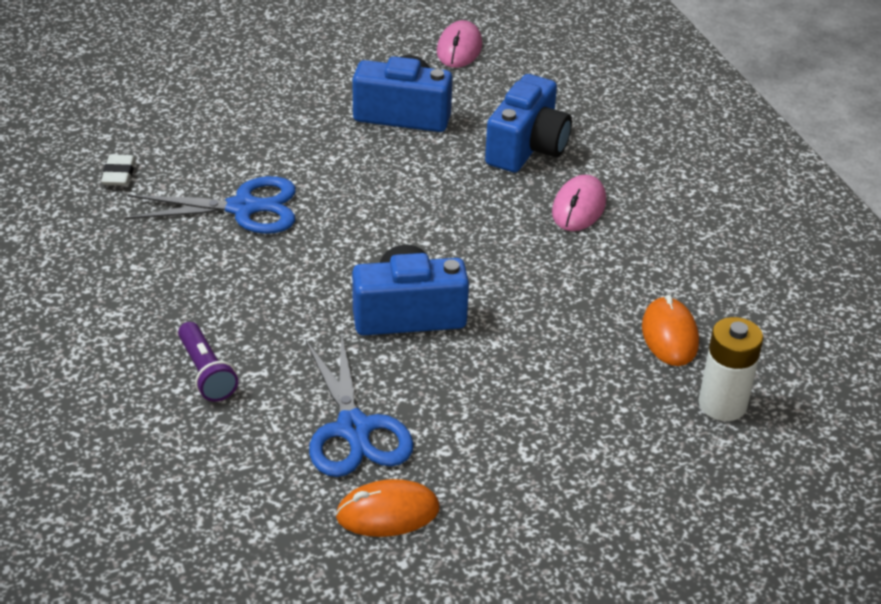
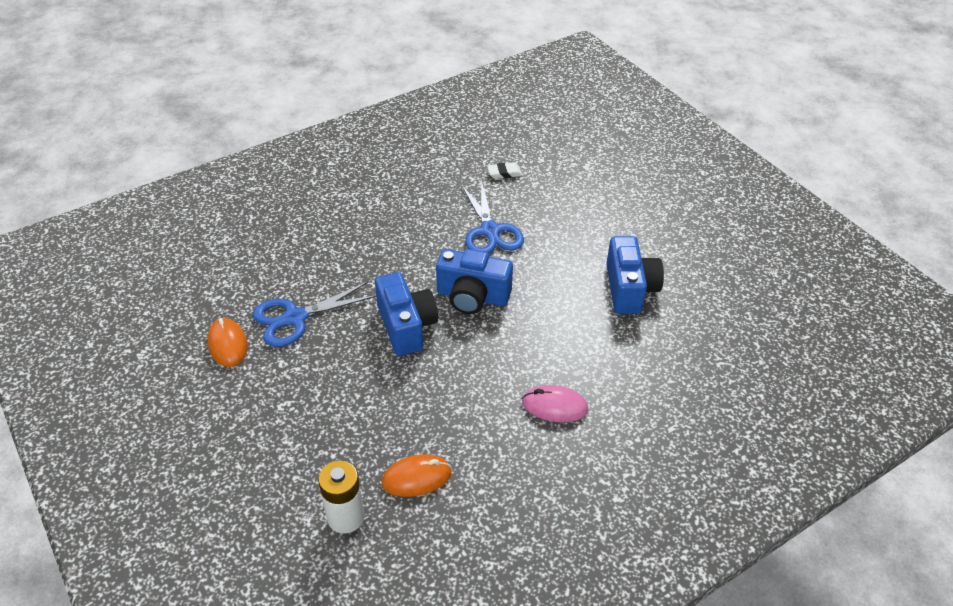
camera: 80 degrees right, 5 degrees up
purple flashlight [178,322,238,402] -> none
pink mouse [437,20,482,68] -> none
blue camera [485,74,572,173] -> blue camera moved to [436,249,513,314]

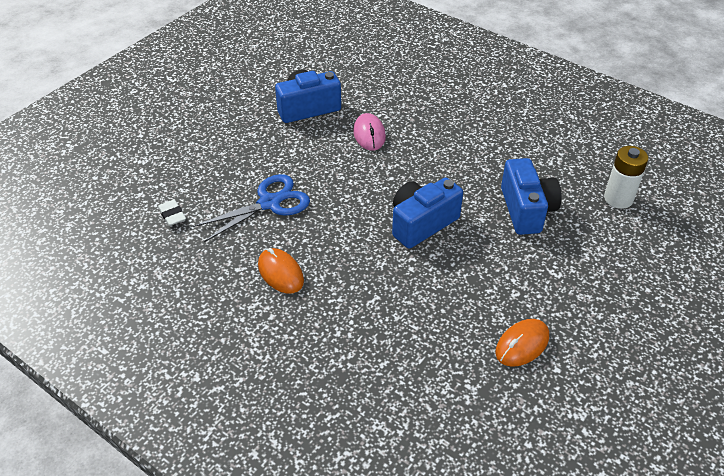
camera: 110 degrees left, 0 degrees up
blue scissors [253,282,376,347] -> none
orange mouse [382,454,452,497] -> orange mouse moved to [258,248,304,293]
blue camera [436,249,513,314] -> blue camera moved to [501,158,562,235]
pink mouse [522,385,588,423] -> pink mouse moved to [353,113,386,151]

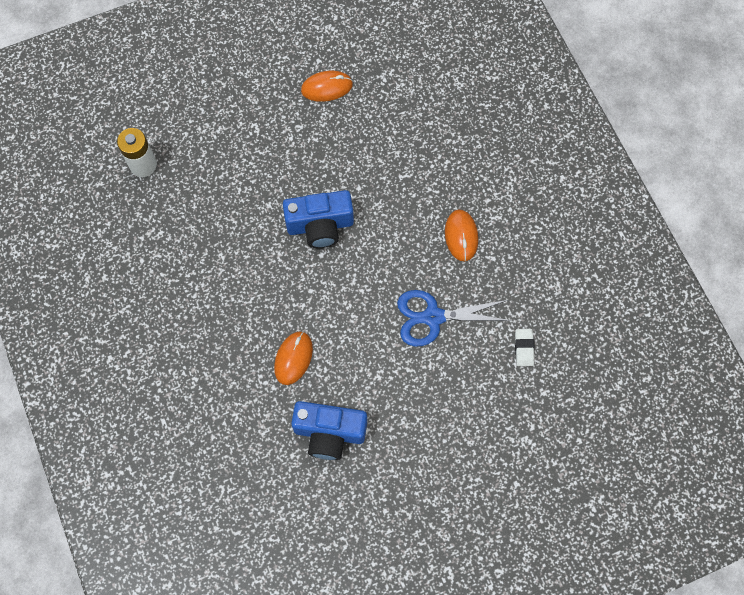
camera: 150 degrees left, 25 degrees up
pink mouse [353,113,386,151] -> orange mouse [274,331,313,385]
blue camera [501,158,562,235] -> none

